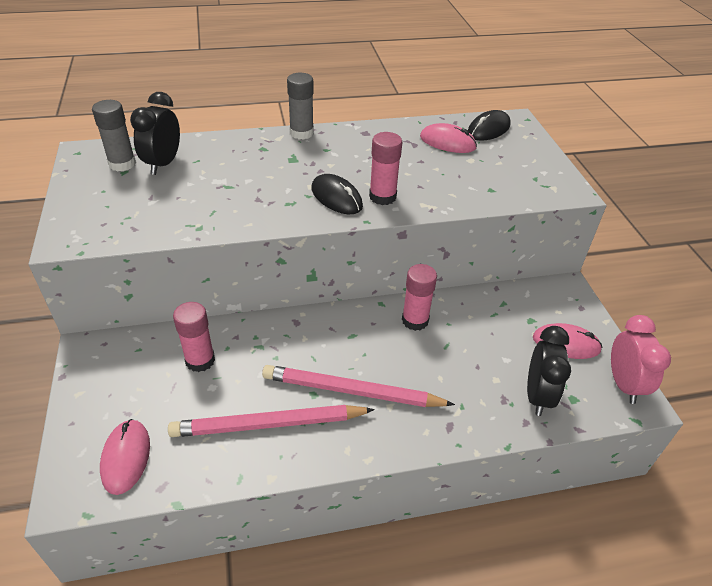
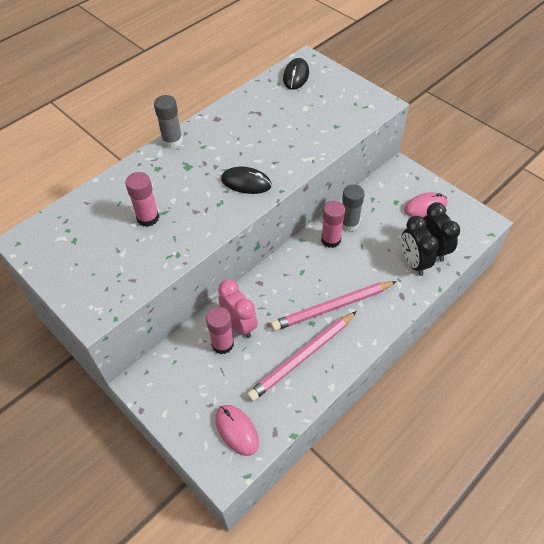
camera: 30 degrees left, 10 degrees up
grey glue stick [92,100,136,171] -> grey glue stick moved to [342,184,365,231]
black clock [130,92,180,175] -> black clock moved to [401,216,439,276]
pink glue stick [369,132,402,205] -> pink glue stick moved to [125,172,159,227]
pink mouse [420,123,477,153] -> none
pink clock [611,315,671,404] -> pink clock moved to [218,279,258,338]

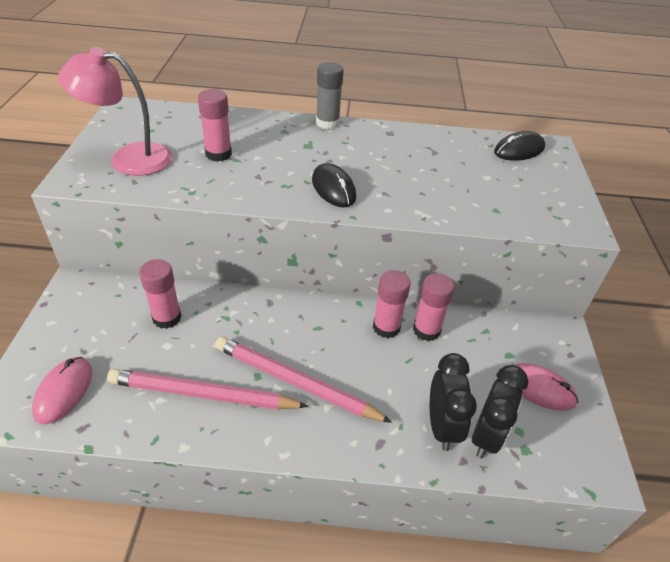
camera: 45 degrees right, 10 degrees down
pink clock [218,279,258,338] -> none
grey glue stick [342,184,365,231] -> pink glue stick [413,273,454,341]
black clock [401,216,439,276] -> black clock turned 150 degrees clockwise [430,353,477,451]
none -> pink lamp [58,47,172,176]

